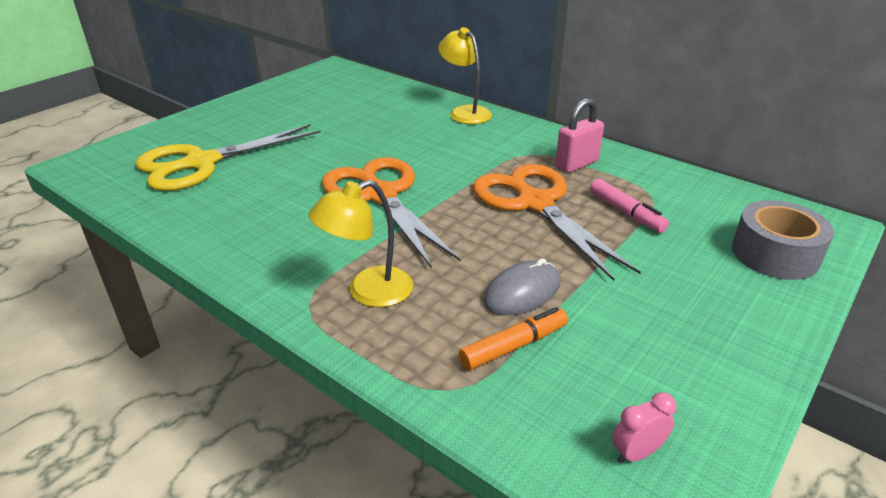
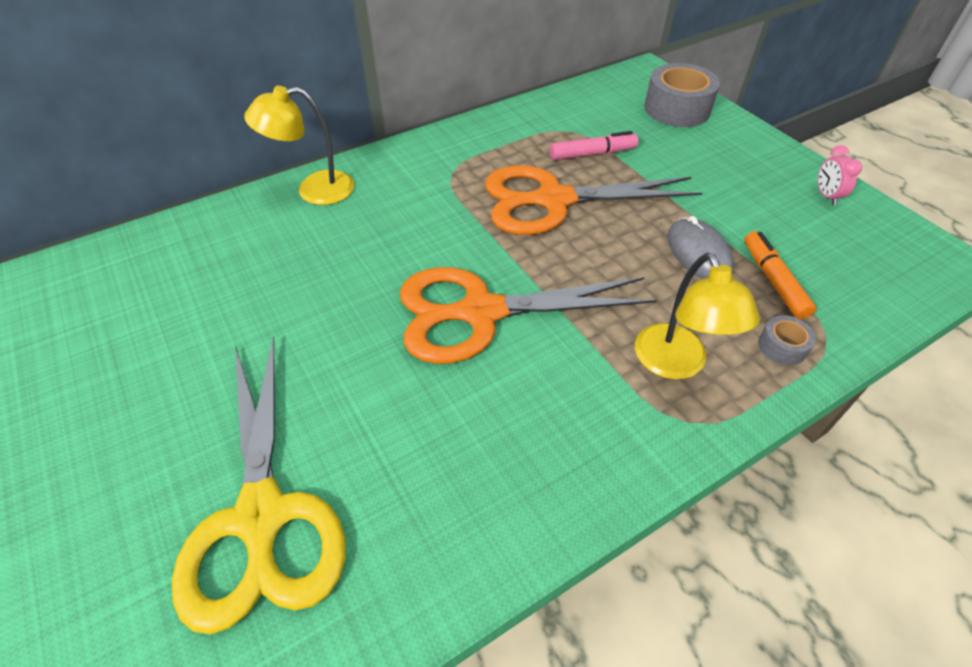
camera: 70 degrees left, 15 degrees up
pink padlock [555,98,604,173] -> none
pink clock [612,392,676,464] -> pink clock moved to [818,145,862,205]
none -> grey tape [758,315,816,366]

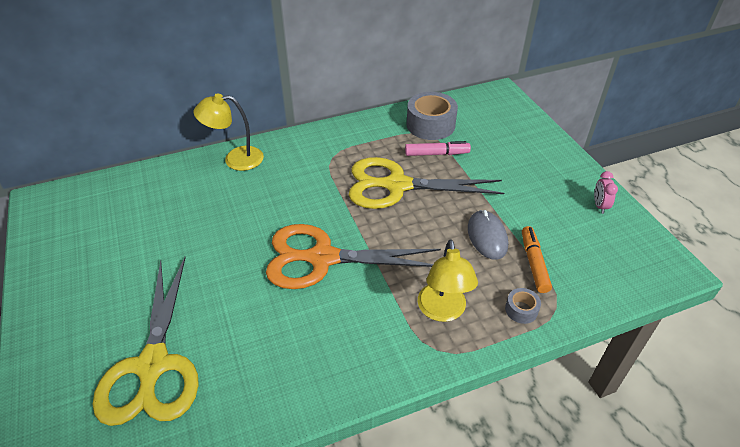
camera: 10 degrees right, 5 degrees down
orange scissors [485,165,702,235] -> yellow scissors [349,157,504,209]
grey tape [644,63,720,127] -> grey tape moved to [407,92,458,140]

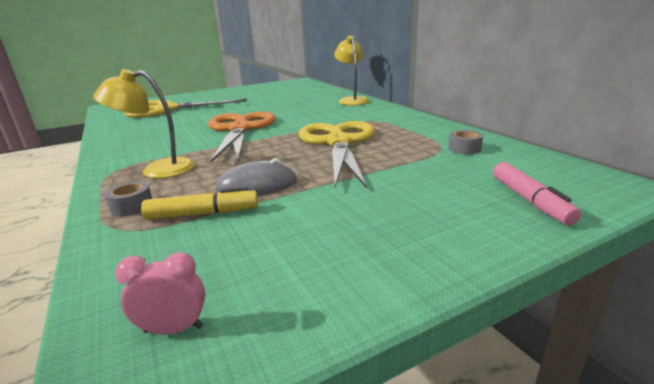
camera: 85 degrees right, 20 degrees down
pink marker [405,141,471,156] -> pink marker moved to [493,162,581,225]
grey tape [407,92,458,140] -> grey tape [449,130,483,154], size x0.48
orange marker [522,226,552,293] -> yellow marker [141,187,258,220]
pink clock [594,171,618,214] -> pink clock moved to [115,252,205,335]

